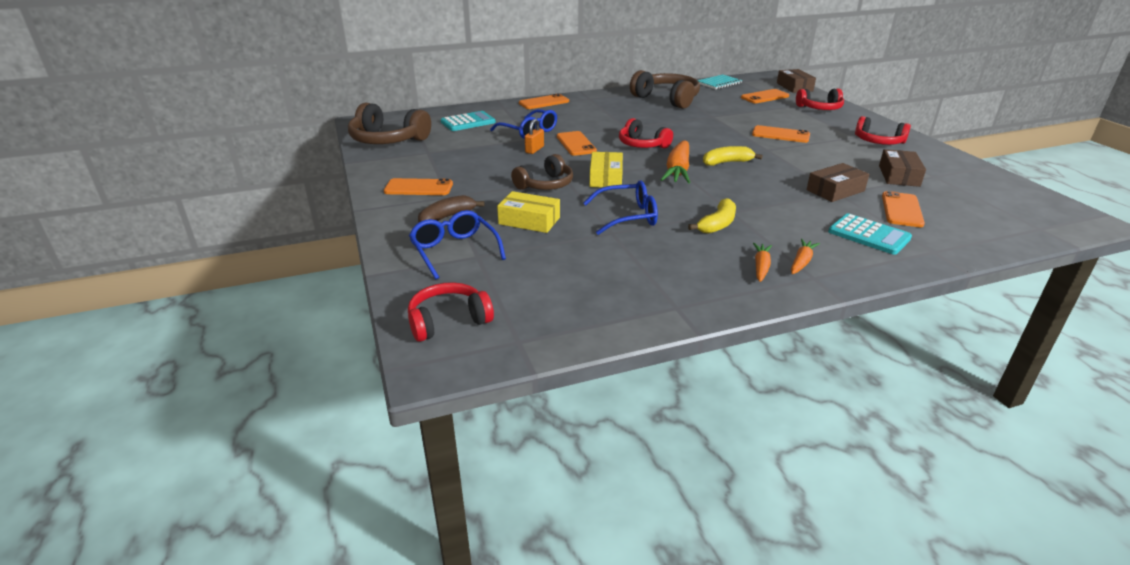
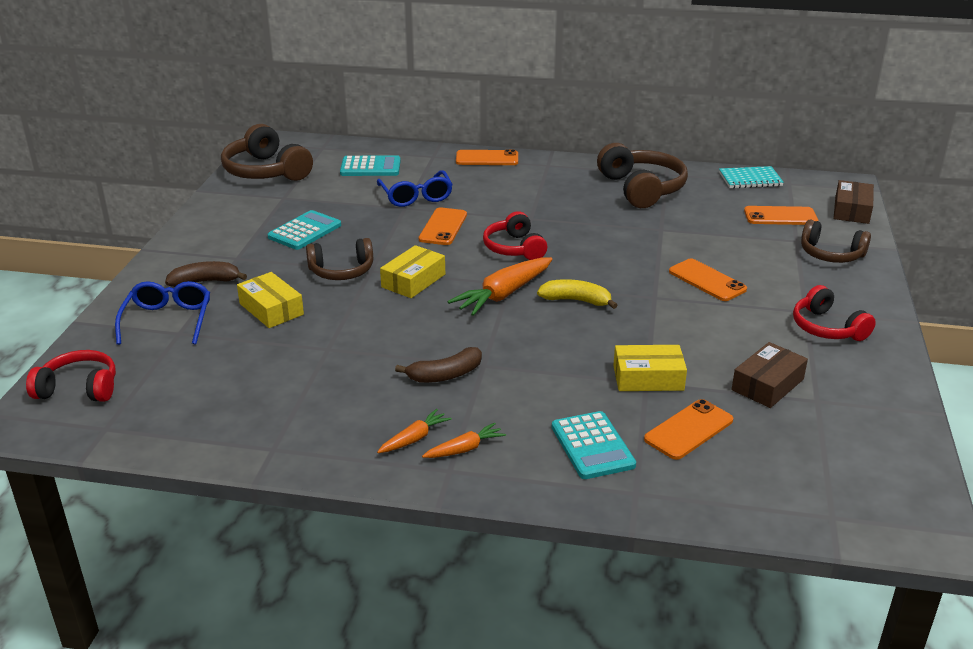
camera: 30 degrees right, 0 degrees up
orange phone [384,178,453,195] -> none
orange padlock [525,119,544,154] -> none
blue glasses [583,181,658,235] -> none
yellow banana [688,198,736,234] -> brown banana [395,347,482,383]
red headphones [796,88,844,110] -> brown headphones [801,220,871,263]
brown box [807,163,869,202] -> yellow box [613,345,687,391]
none -> turquoise calculator [267,210,341,250]

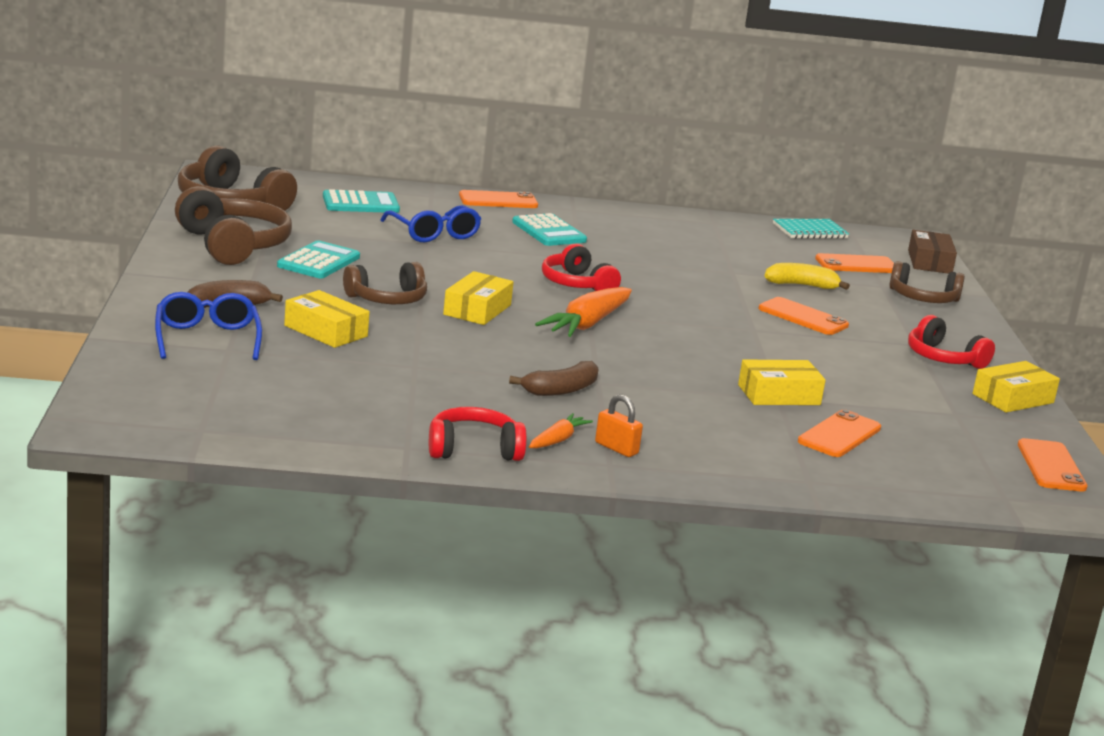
camera: 15 degrees left, 10 degrees down
red headphones [26,350,116,402] -> red headphones moved to [429,407,527,461]
orange phone [419,208,467,245] -> orange phone moved to [1018,438,1088,492]
orange carrot [422,423,506,458] -> orange padlock [595,394,643,457]
yellow banana [537,279,618,309] -> yellow banana moved to [765,263,850,290]
turquoise calculator [552,411,636,479] -> turquoise calculator moved to [512,213,587,246]
brown headphones [597,143,688,208] -> brown headphones moved to [175,186,292,265]
brown box [732,342,808,408] -> none
none -> yellow box [973,361,1060,412]

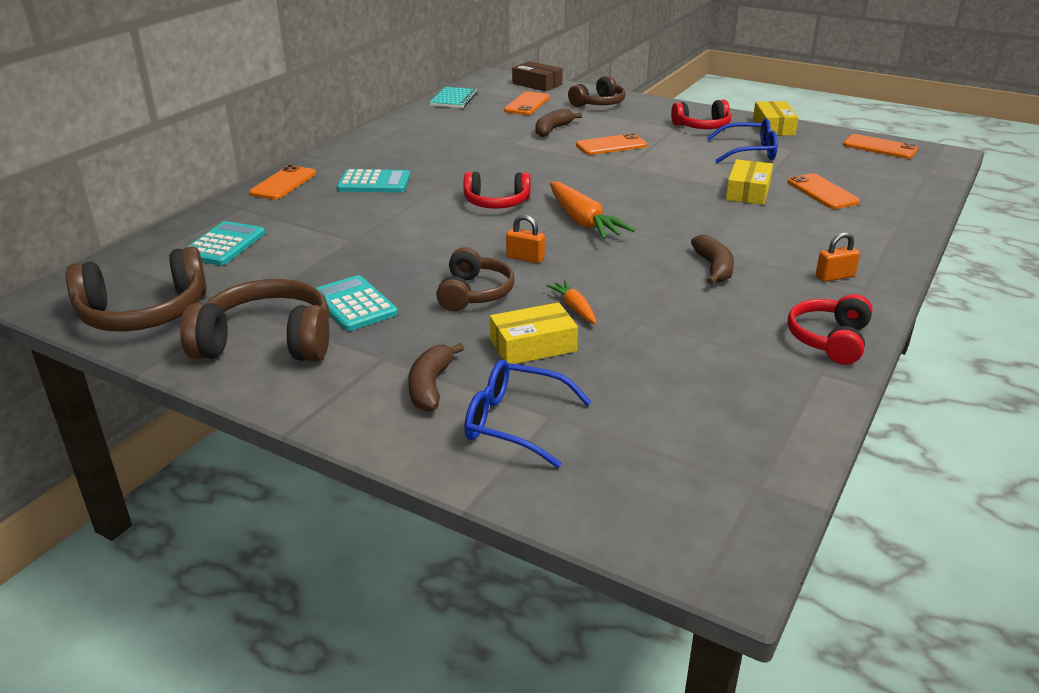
camera: 55 degrees left, 10 degrees up
blue glasses [380,205,481,242] -> blue glasses moved to [707,118,778,163]
yellow box [443,271,514,325] -> orange padlock [506,215,545,263]
orange carrot [529,413,593,449] -> orange carrot moved to [546,280,597,324]
yellow banana [765,263,850,290] -> brown banana [536,109,582,137]

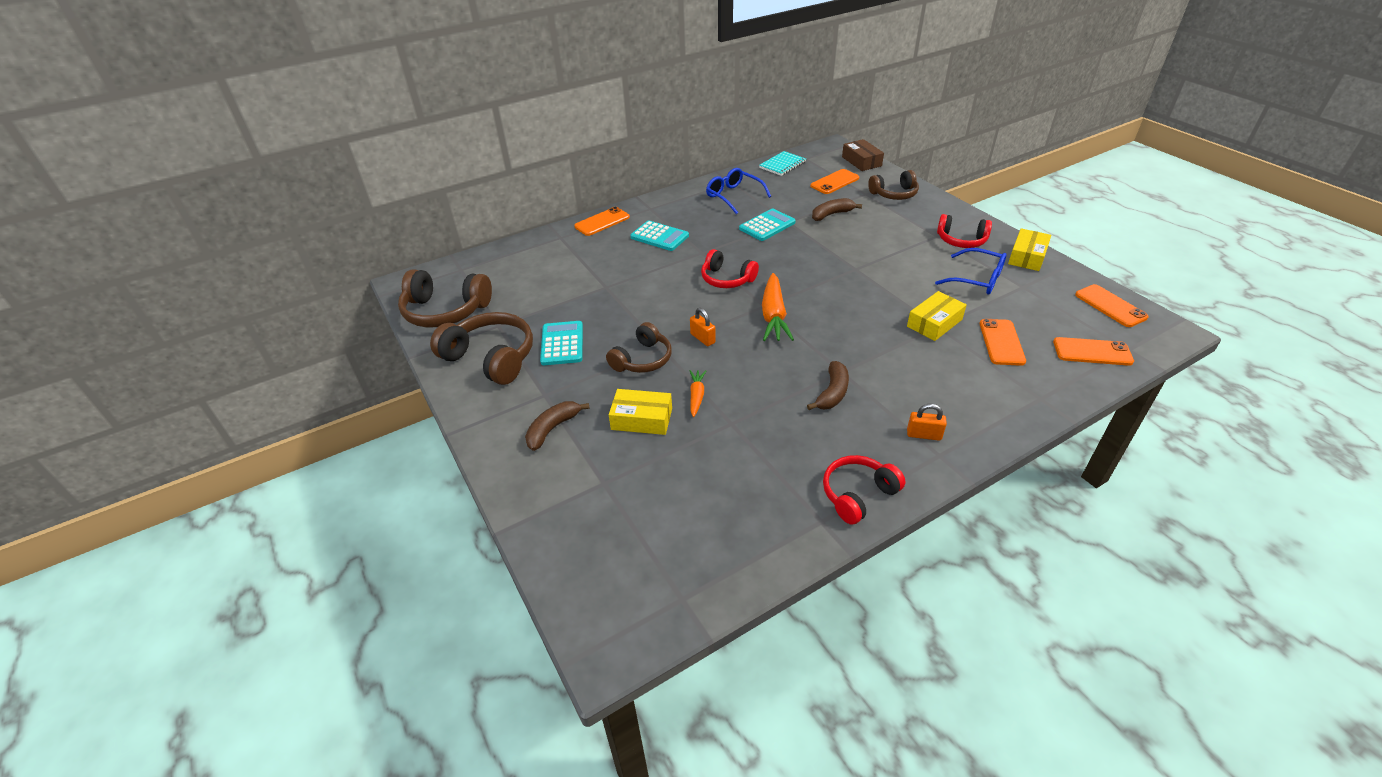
camera: 30 degrees right, 10 degrees up
turquoise calculator [187,221,265,265] -> turquoise calculator moved to [739,209,796,241]
blue glasses [464,360,591,468] -> blue glasses moved to [706,168,771,214]
orange phone [576,133,647,155] -> orange phone moved to [1053,337,1134,366]

